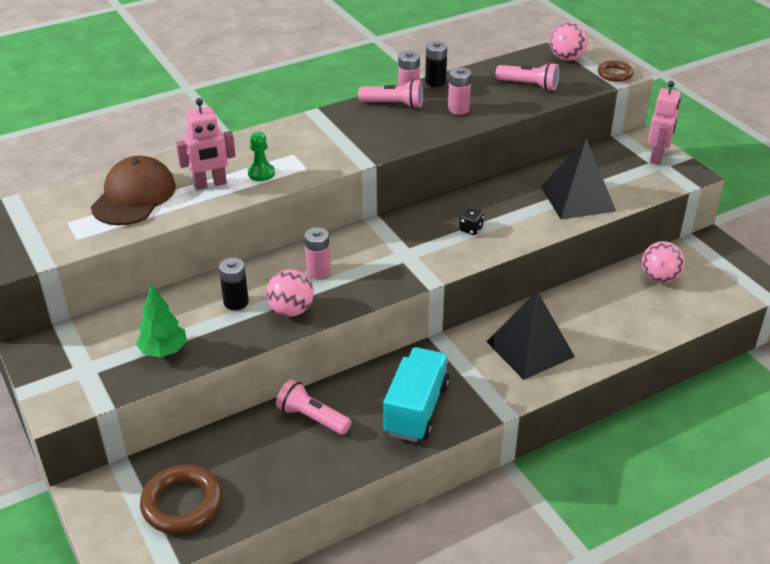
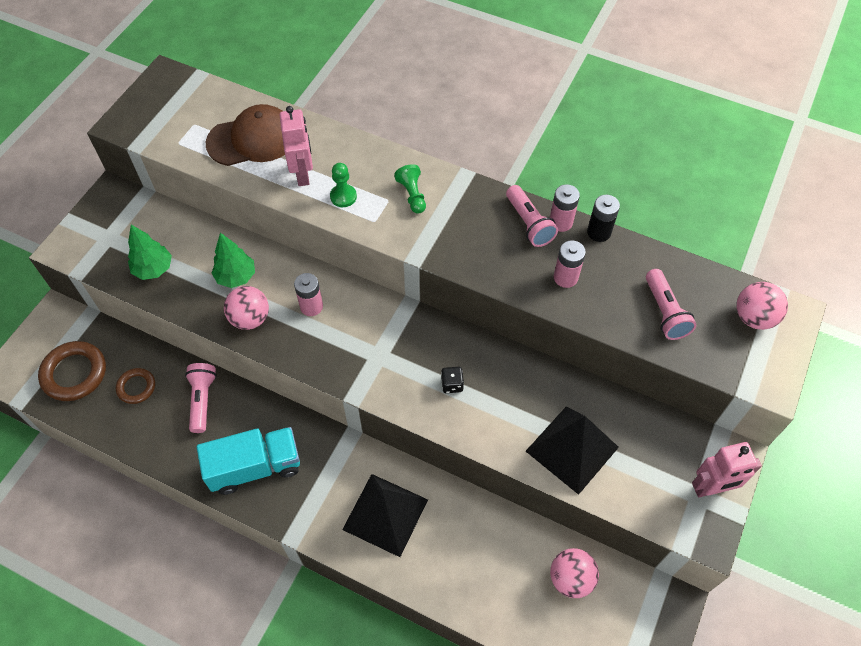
camera: 55 degrees right, 20 degrees up
pink robot [176,98,236,190] -> pink robot turned 135 degrees counterclockwise [279,106,313,186]
black battery [219,258,249,310] -> green tree [212,233,255,288]
brown ring [598,60,634,82] -> brown ring moved to [116,368,155,404]
none -> green pawn [394,164,426,213]

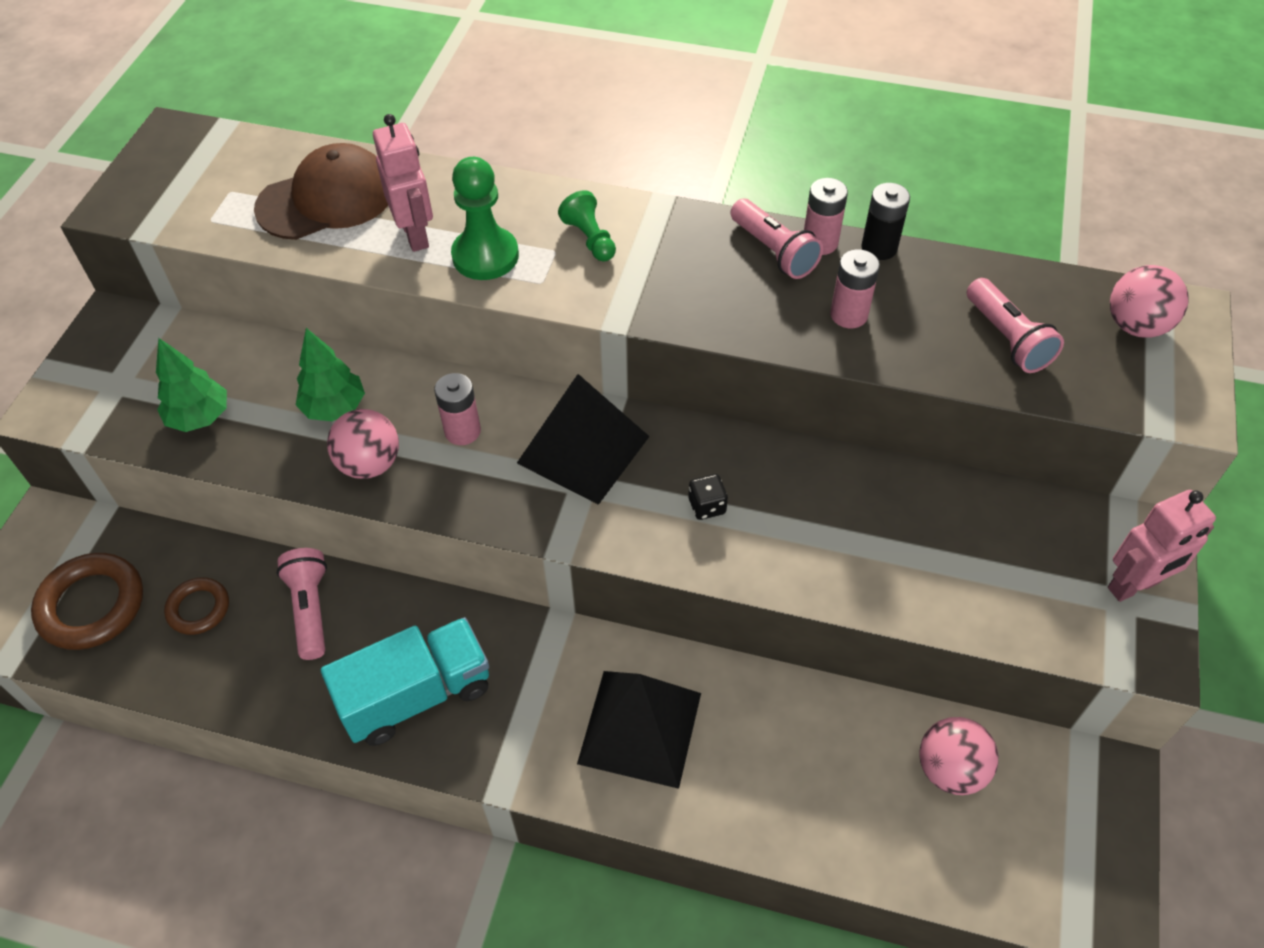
camera: 10 degrees left, 5 degrees down
green pawn [330,163,357,207] -> green pawn [451,157,519,280], size x1.62
black pyramid [526,406,619,495] -> black pyramid moved to [517,374,650,505]

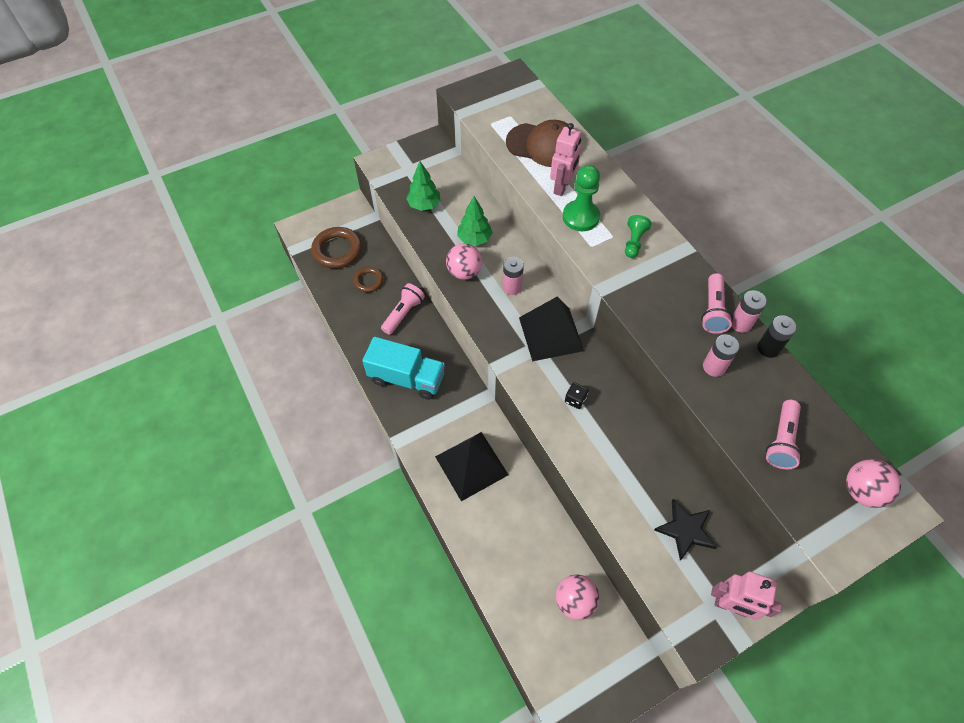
camera: 45 degrees right, 5 degrees up
none -> black star [654,499,717,561]

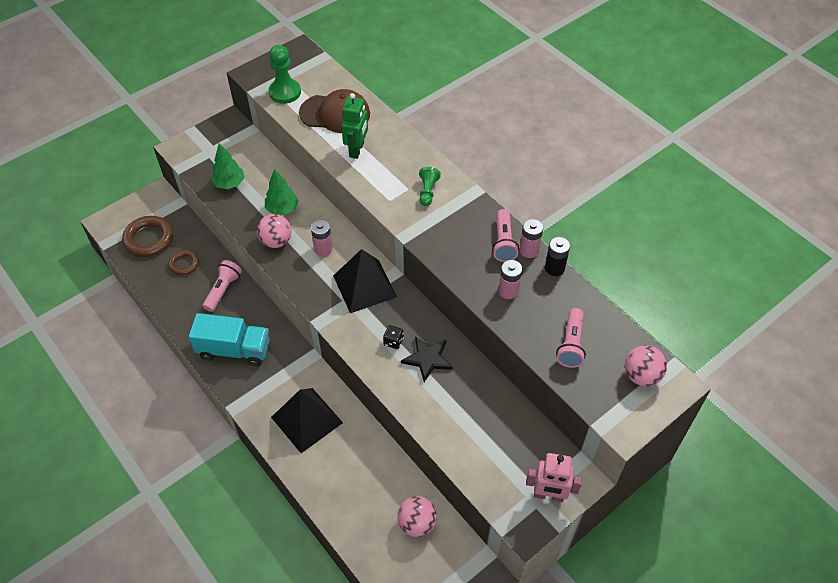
camera: 10 degrees left, 5 degrees down
pink robot [550,123,581,196] -> green robot [341,93,368,159]
green pawn [563,165,600,231] -> green pawn moved to [269,45,301,104]
black star [654,499,717,561] -> black star moved to [401,336,453,382]

